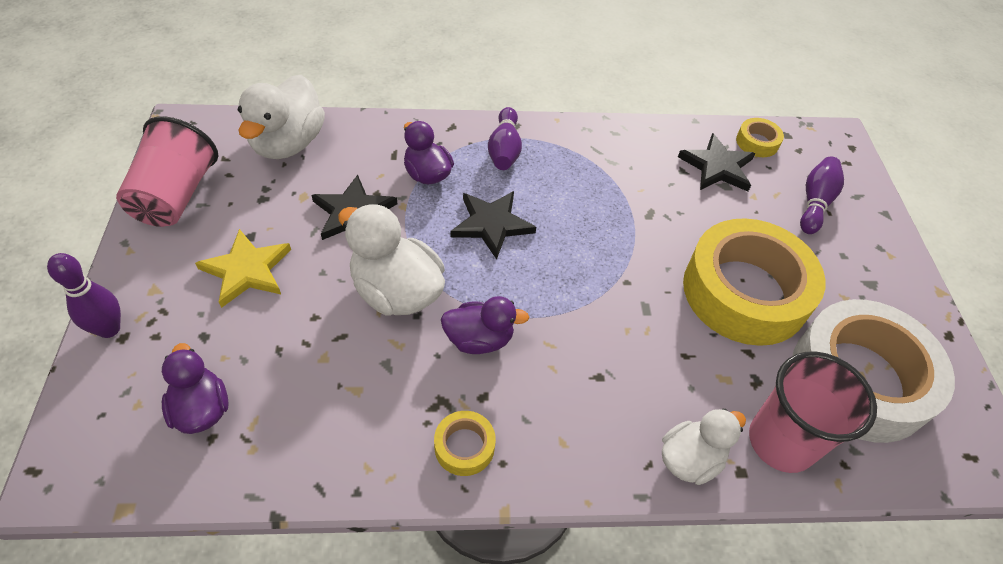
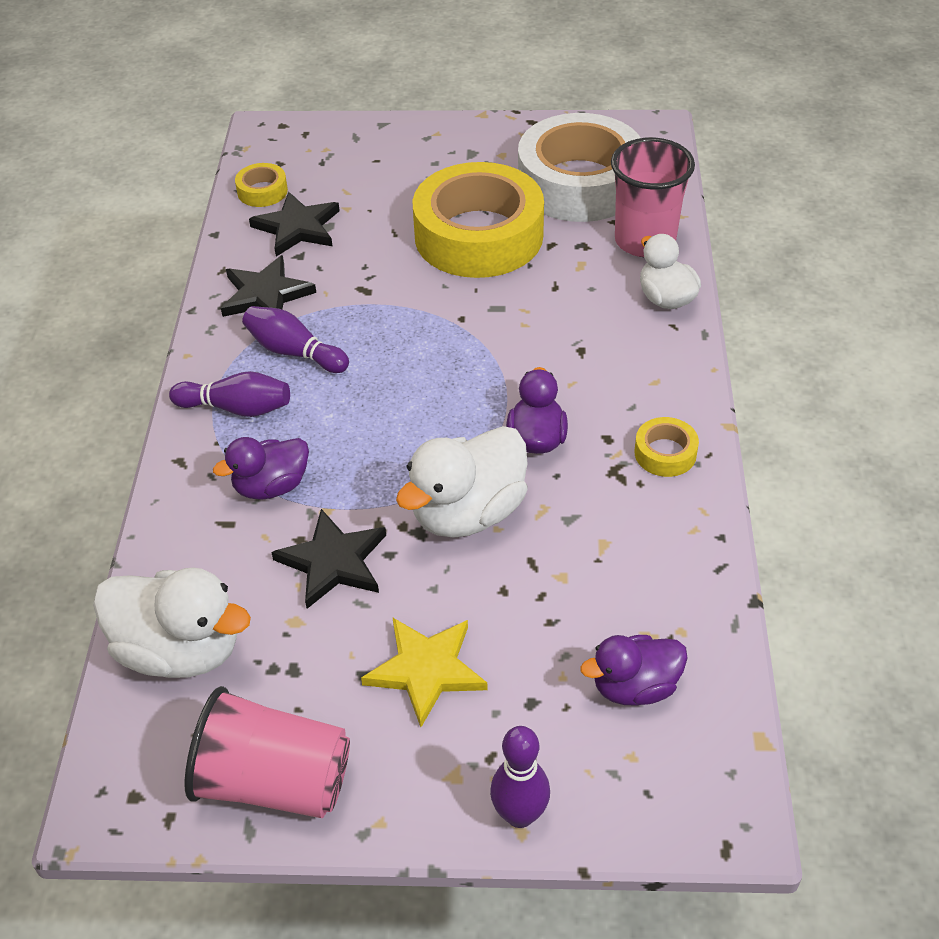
camera: 80 degrees left, 5 degrees down
black star [450,191,536,260] -> black star moved to [221,255,316,317]
purple bowling pin [800,157,844,234] -> purple bowling pin moved to [242,306,349,373]

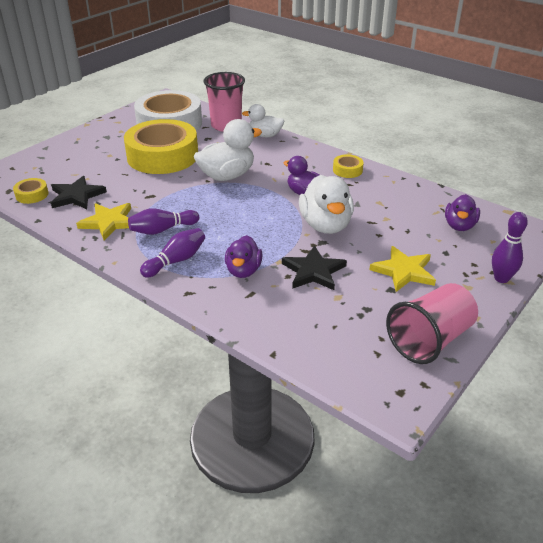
camera: 55 degrees left, 10 degrees down
white duck [93,567,251,678] -> white duck moved to [194,119,262,181]
black star [221,255,316,317] -> yellow star [76,203,131,240]

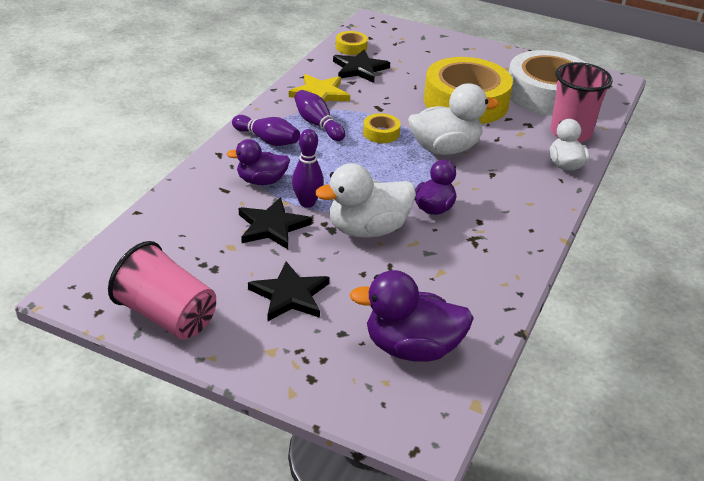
camera: 75 degrees right, 0 degrees up
white duck [194,119,262,181] -> white duck turned 60 degrees counterclockwise [408,83,499,155]
yellow tape [333,154,364,178] -> yellow tape moved to [363,113,401,143]
yellow star [369,246,436,292] -> black star [248,261,329,321]
purple duck [445,194,480,231] -> purple duck [349,270,474,362], size x1.58
purple bowling pin [492,212,528,283] -> purple bowling pin moved to [292,129,324,208]

